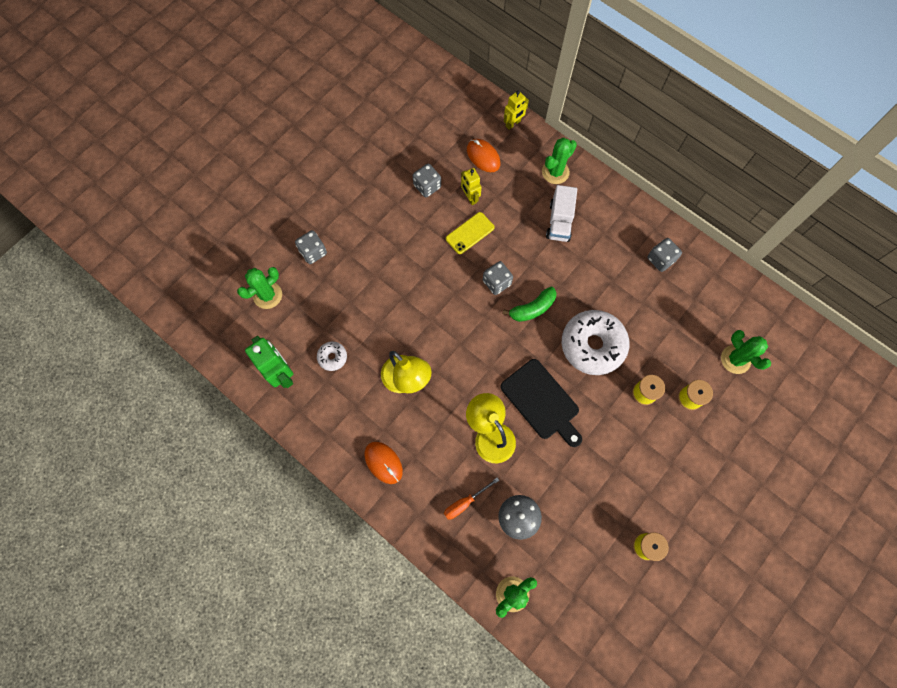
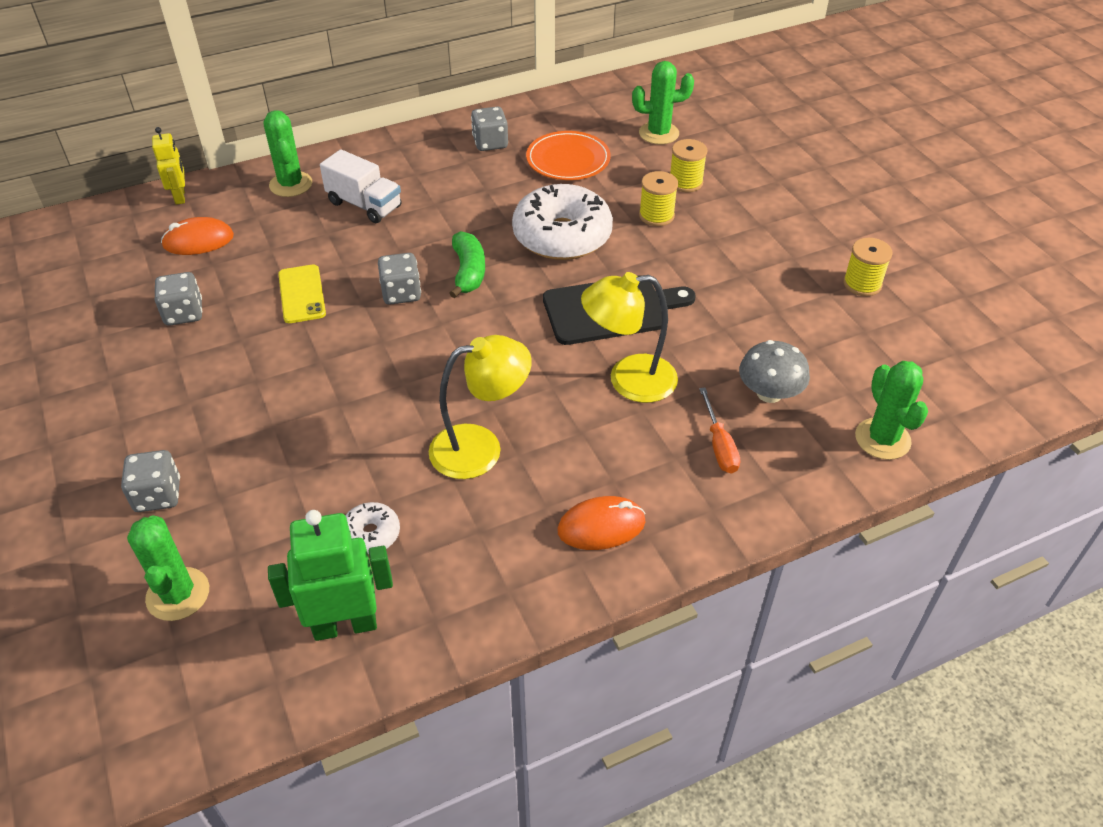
camera: 65 degrees left, 25 degrees down
yellow robot [461,168,482,205] -> none
none -> orange plate [526,131,611,180]

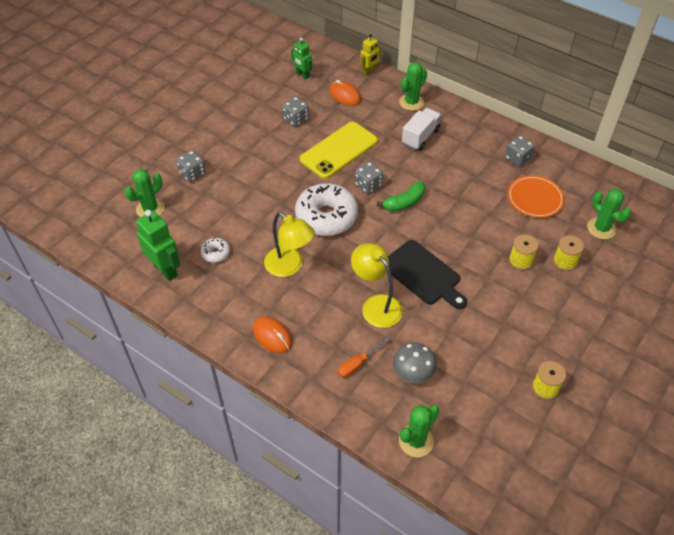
camera: 60 degrees right, 5 degrees up
yellow phone [278,265,326,323] -> yellow phone [300,122,378,179], size x1.76
white truck [320,149,401,223] -> white truck turned 150 degrees counterclockwise [402,108,441,151]
white donut [512,184,613,260] -> white donut moved to [295,183,358,236]
none -> green robot [291,38,312,79]

